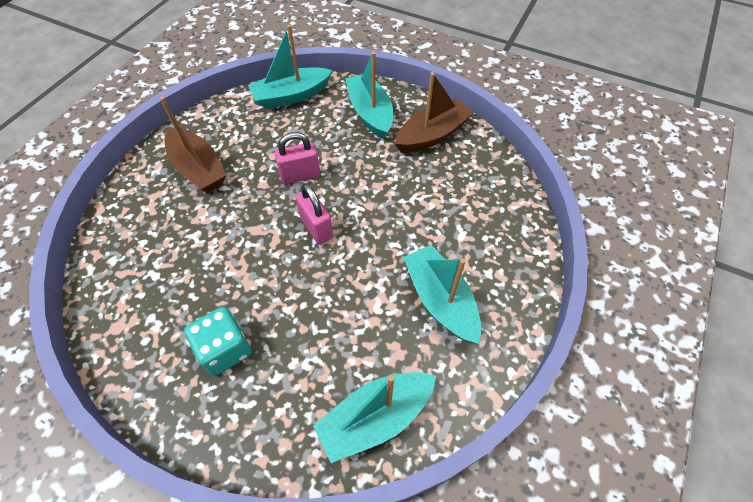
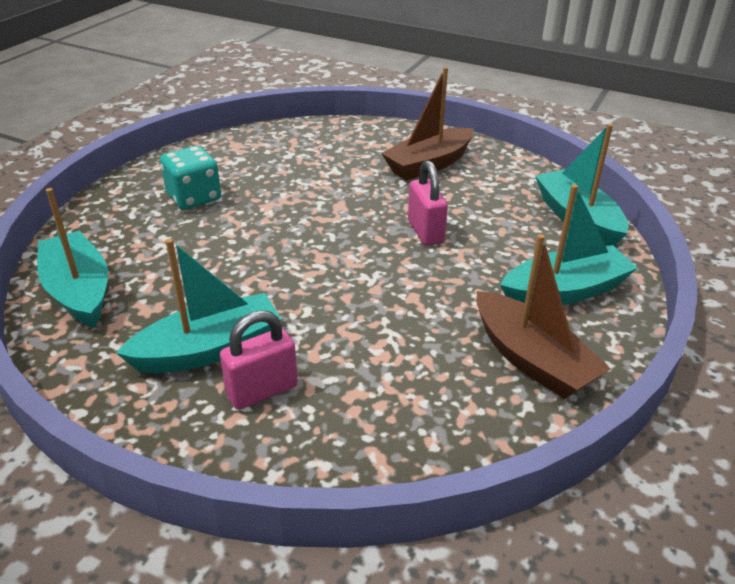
camera: 90 degrees right, 20 degrees down
pink padlock [295,183,333,244] -> pink padlock moved to [220,310,298,410]

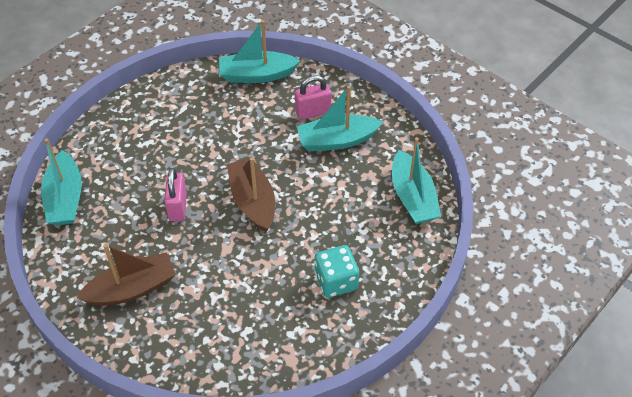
camera: 165 degrees left, 15 degrees up
brown boat [476,234,611,399] -> brown boat moved to [227,157,275,232]
turquoise boat [500,184,638,305] -> turquoise boat moved to [219,20,300,83]

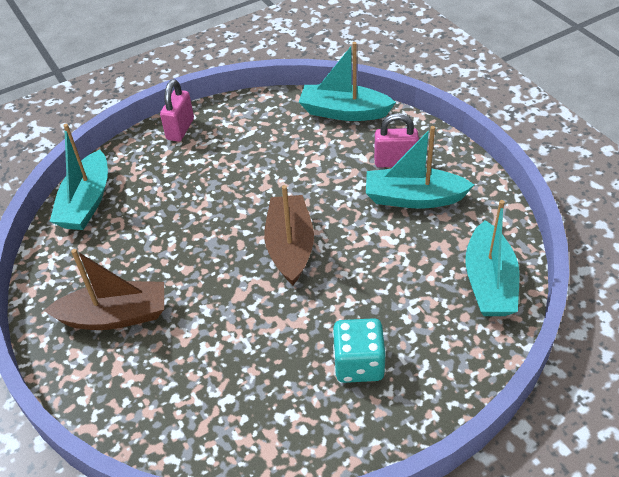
camera: 20 degrees right, 5 degrees down
pink padlock [164,167,187,221] -> pink padlock moved to [160,79,194,142]

